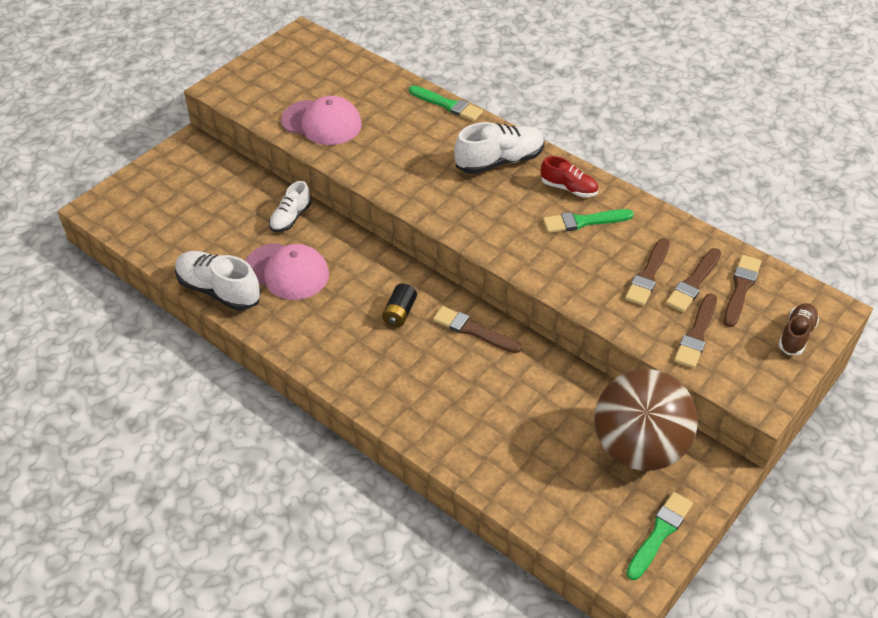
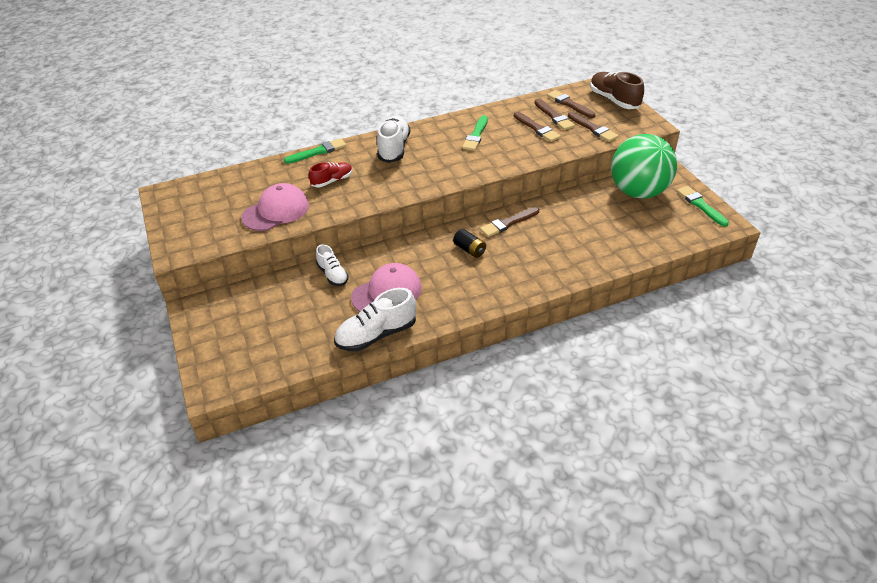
camera: 60 degrees left, 5 degrees down
red shoe [541,156,598,197] -> red shoe moved to [309,162,353,188]
brown ball [594,369,698,471] -> green ball [611,134,677,199]
brown shoe [778,303,819,355] -> brown shoe [590,71,644,109], size x1.62

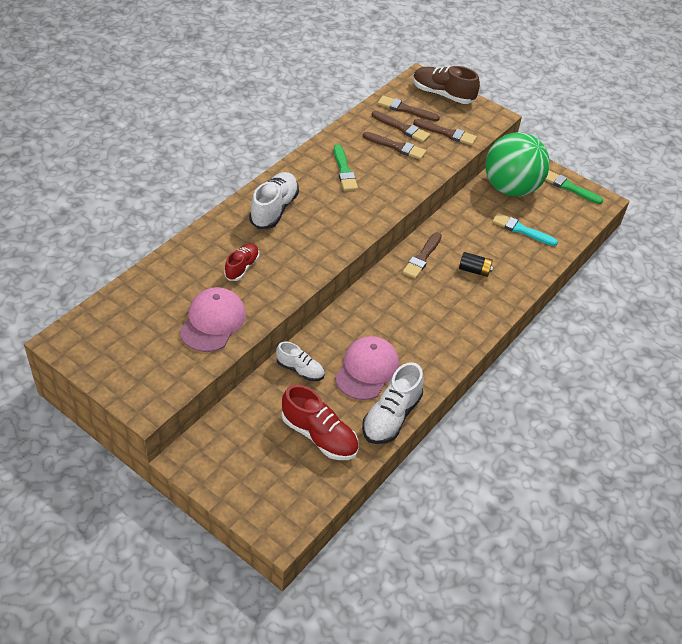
camera: 35 degrees left, 5 degrees up
green brush [284,138,346,164] -> none
white shoe [377,116,410,163] -> white shoe turned 45 degrees clockwise [249,172,299,229]
black battery [453,229,486,258] -> black battery moved to [459,252,493,277]
none -> red shoe [282,385,359,460]
none -> turquoise brush [492,213,558,246]

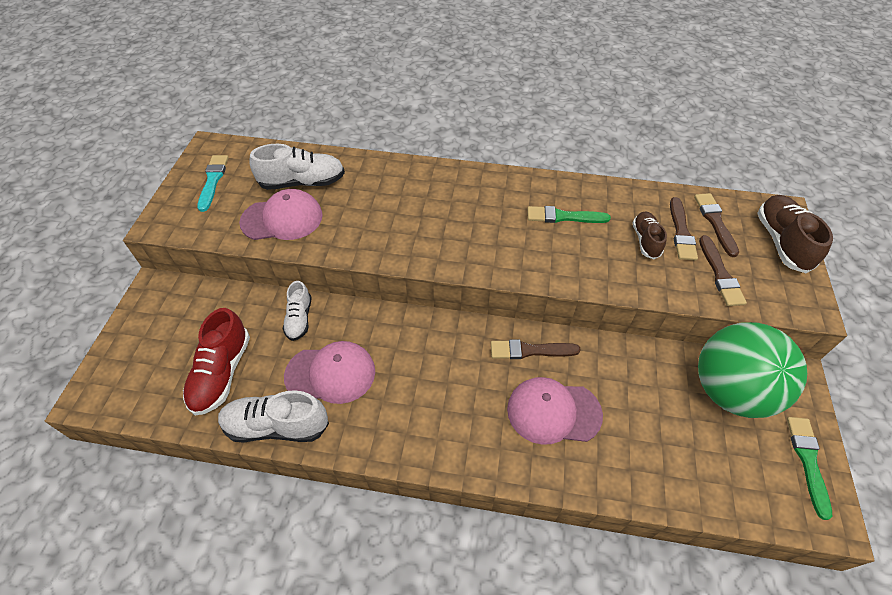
camera: 65 degrees right, 5 degrees up
red shoe [224,243,259,281] -> none
white shoe [249,172,299,229] -> white shoe moved to [249,144,345,190]
green brush [334,144,358,191] -> green brush turned 45 degrees clockwise [527,206,611,223]
brown brush [363,132,426,160] -> brown shoe [632,211,667,259]
black battery [459,252,493,277] -> pink cap [507,377,603,445]
turquoise brush [492,213,558,246] -> turquoise brush moved to [197,155,229,212]

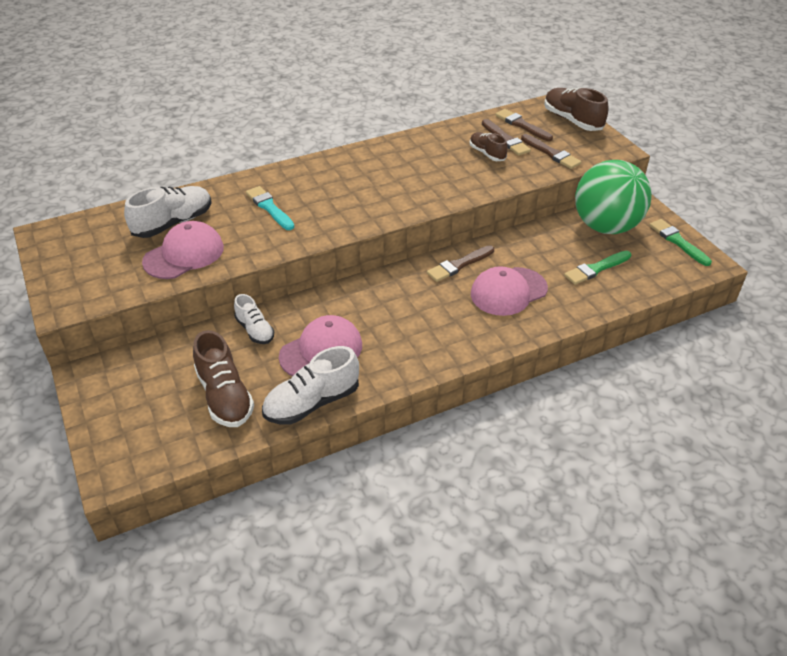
camera: 35 degrees left, 10 degrees down
red shoe [183,308,250,415] -> brown shoe [193,330,254,427]
turquoise brush [197,155,229,212] -> turquoise brush moved to [246,186,294,230]
green brush [527,206,611,223] -> green brush moved to [564,251,631,285]

